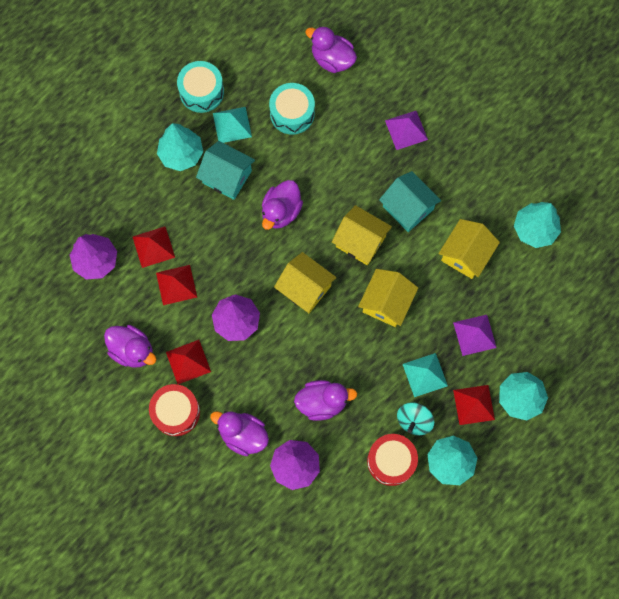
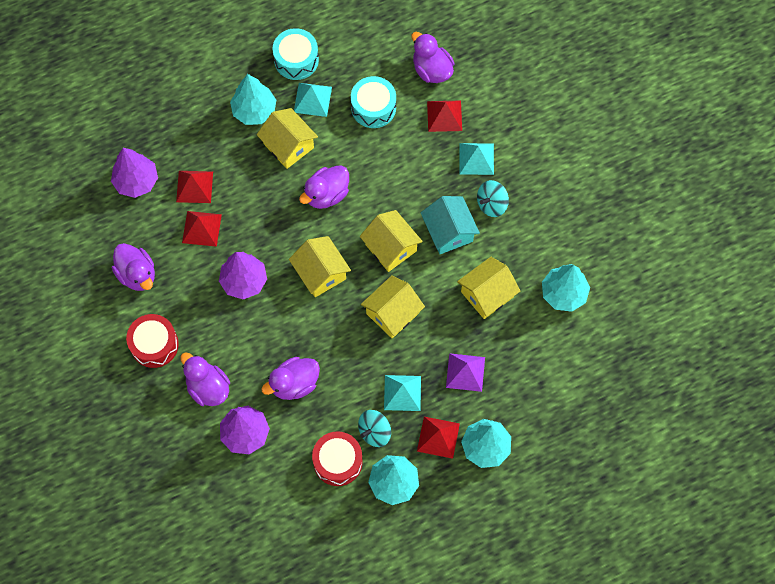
camera: 20 degrees right, 5 degrees down
red pyramid [166,340,211,384] -> red pyramid moved to [427,101,462,132]
turquoise house [196,141,255,200] -> yellow house [257,108,318,169]
purple duck [294,380,357,421] -> purple duck turned 135 degrees clockwise [261,357,320,400]
purple pyramid [385,111,428,150] -> turquoise pyramid [459,143,494,175]
none -> turquoise spinning top [477,180,509,217]

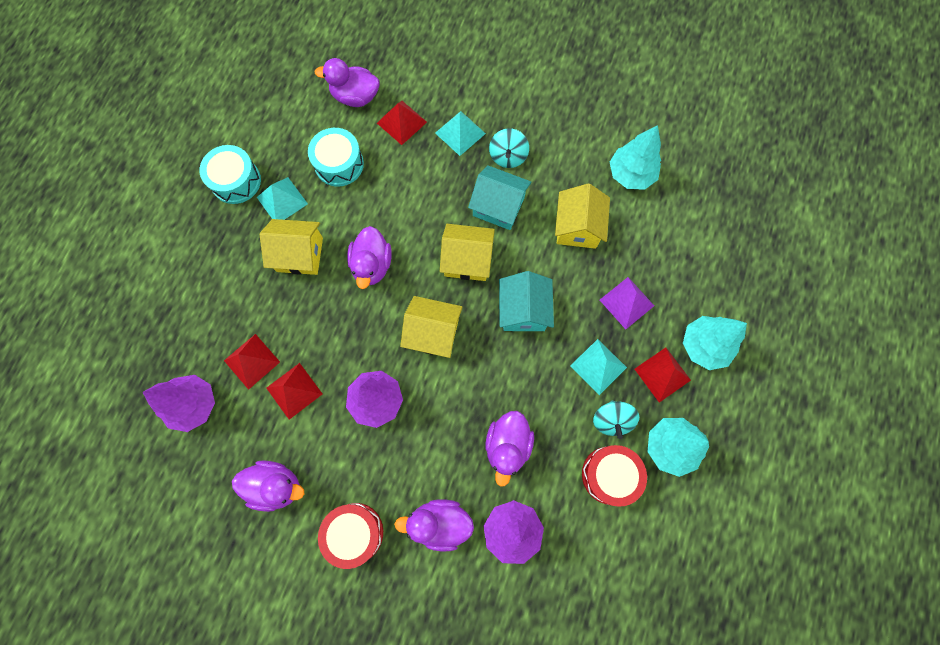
camera: 45 degrees left, 5 degrees up
turquoise tree [230,74,276,125] -> none
yellow house [361,275,425,338] -> turquoise house [499,271,554,331]

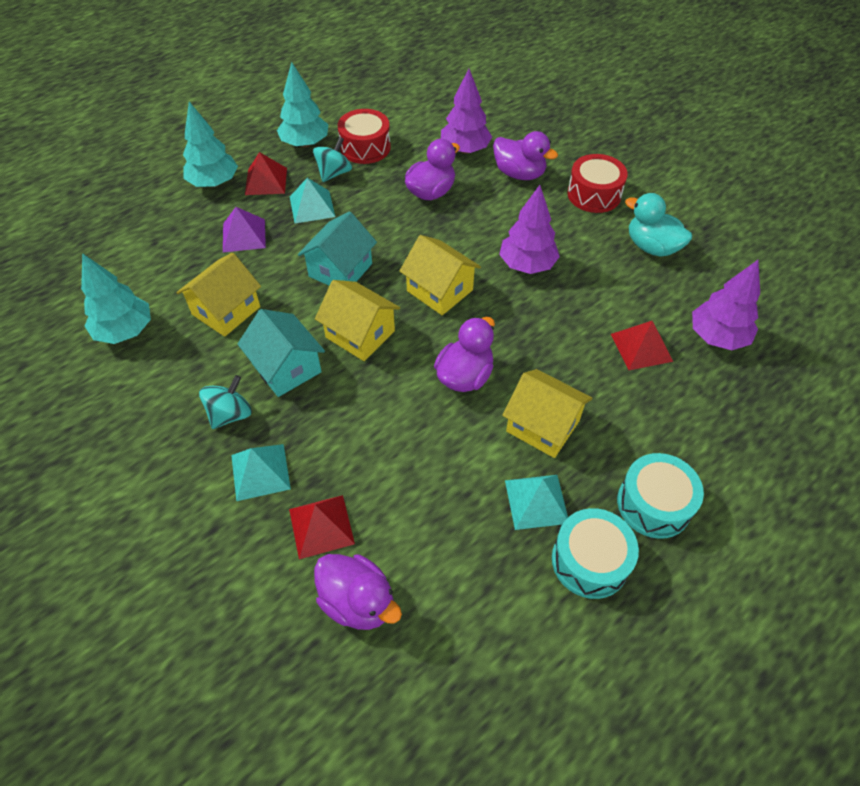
camera: 150 degrees left, 20 degrees down
purple duck [232,460,305,512] -> turquoise duck [625,193,692,257]
red pyramid [267,363,322,420] -> none
turquoise drum [308,128,364,187] -> turquoise drum moved to [617,453,704,539]

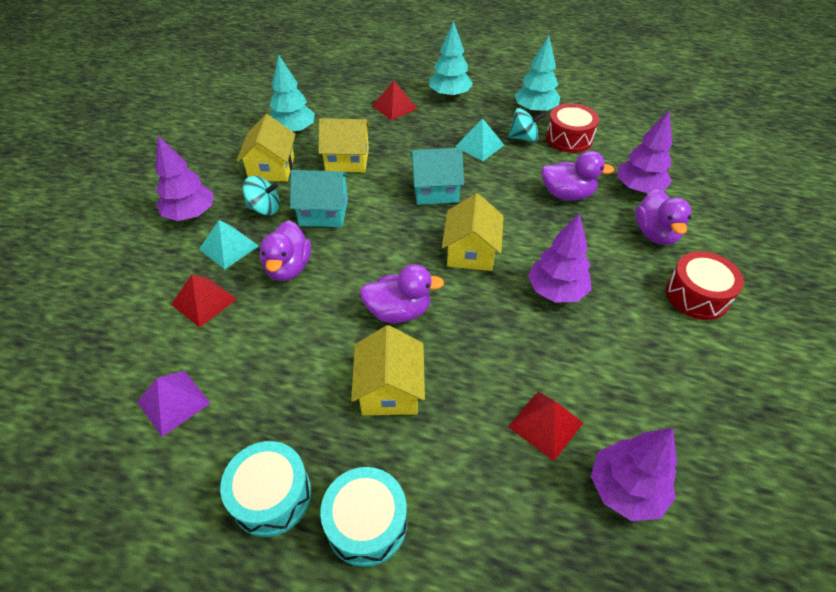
camera: 55 degrees right, 5 degrees down
purple pyramid [223,207,266,253] -> purple pyramid moved to [137,371,210,437]
turquoise house [238,309,325,397] -> turquoise house turned 75 degrees clockwise [290,170,349,227]
red pyramid [245,152,287,195] -> red pyramid moved to [372,81,418,120]
purple duck [314,554,402,630] -> purple duck moved to [260,220,311,281]
yellow house [315,280,400,361] -> yellow house moved to [237,114,296,181]
turquoise pyramid [505,475,568,530] -> none
turquoise duck [625,193,692,257] -> none
none -> purple tree [156,136,214,221]

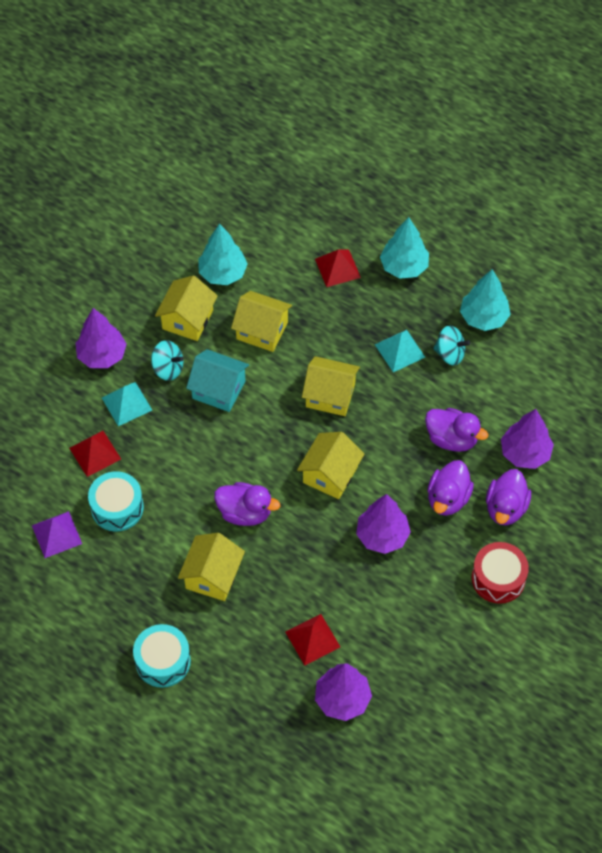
camera: 20 degrees right, 10 degrees up
turquoise drum [220,441,311,537] -> turquoise drum moved to [88,471,144,532]
purple duck [260,220,311,281] -> purple duck moved to [427,460,474,516]
turquoise house [410,148,464,205] -> yellow house [302,356,360,416]
red drum [546,103,599,153] -> none

